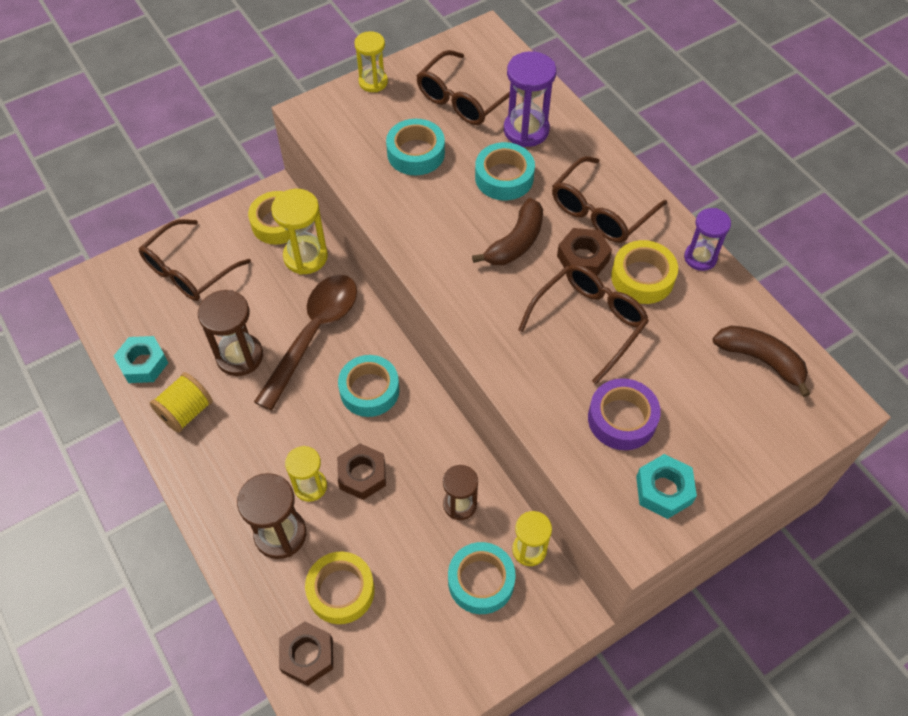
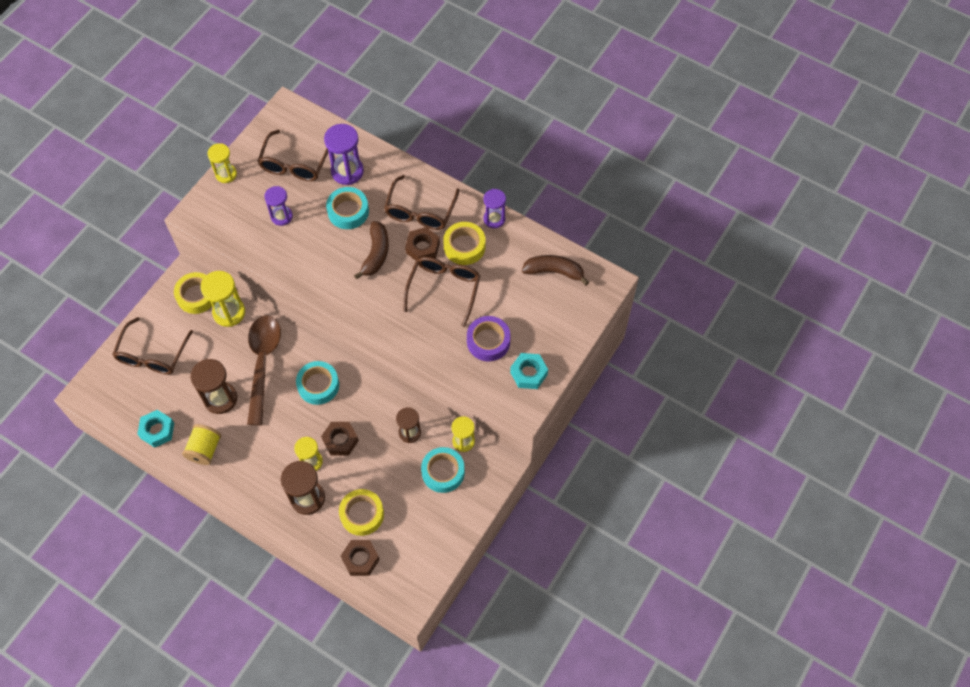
camera: 25 degrees left, 5 degrees up
turquoise tape [386,119,445,175] -> purple hourglass [264,186,293,226]

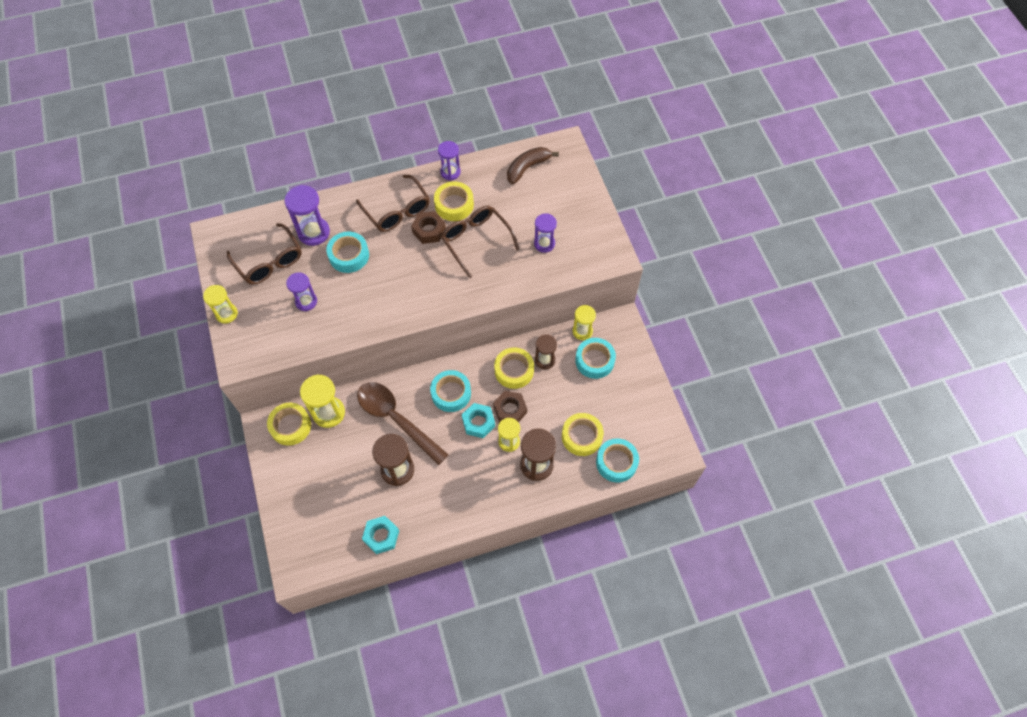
camera: 50 degrees left, 0 degrees up
brown glasses [112,317,193,375] -> none
yellow spool [182,424,221,465] -> none
brown nut [341,540,380,576] -> turquoise tape [596,438,639,483]
brown banana [354,221,389,279] -> none
purple tape [467,316,511,361] -> purple hourglass [534,213,557,253]
turquoise nut [510,353,548,389] -> turquoise nut moved to [462,403,495,438]
none -> yellow tape [494,347,534,389]

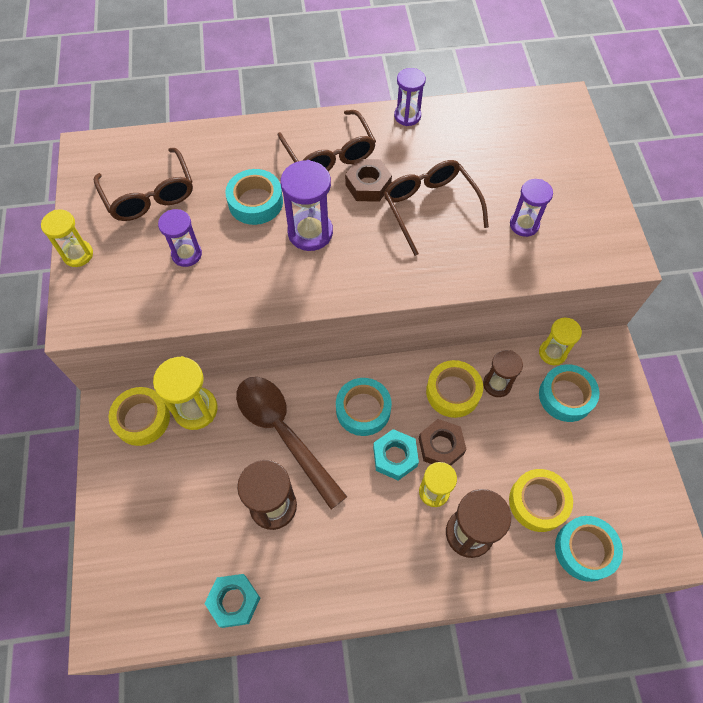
camera: 10 degrees right, 0 degrees up
purple hourglass [284,185,330,246] -> purple hourglass moved to [281,160,333,251]
yellow tape [434,181,474,221] -> none
brown banana [507,147,559,184] -> none

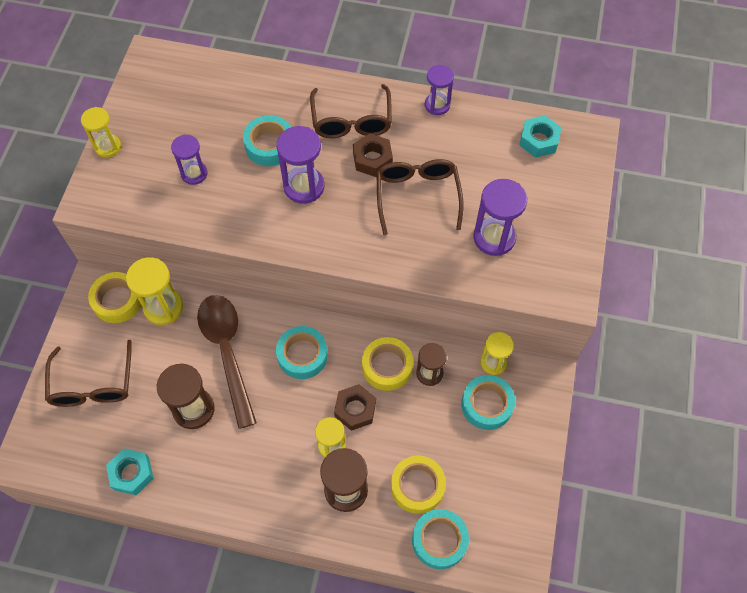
camera: 20 degrees right, 0 degrees up
brown glasses [94,148,193,221] -> brown glasses moved to [45,340,132,407]
turquoise nut [373,429,419,481] -> turquoise nut moved to [519,115,562,158]
purple hourglass [510,179,553,237] -> purple hourglass [473,179,527,256], size x1.52

